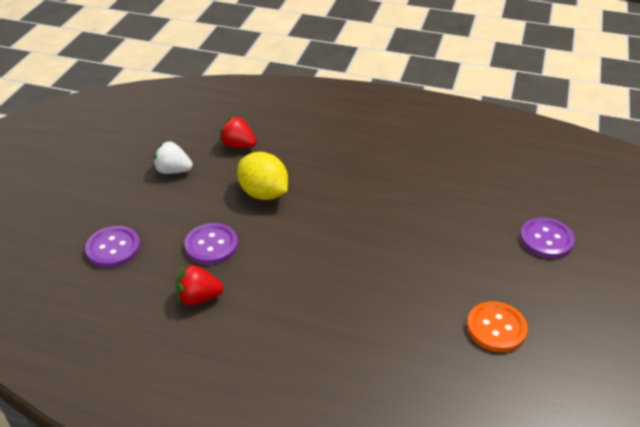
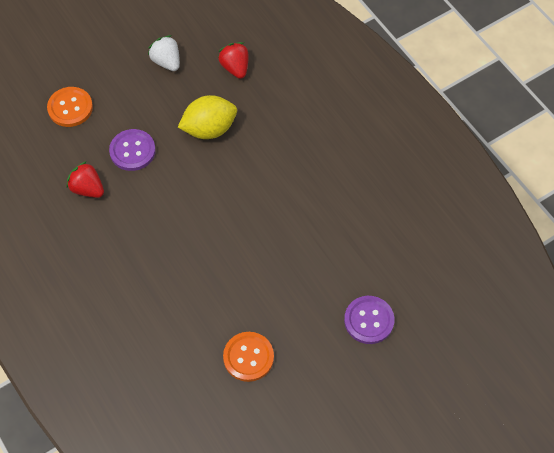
camera: 40 degrees right, 20 degrees up
purple button [85,226,140,268] -> orange button [47,87,93,127]
yellow lemon [237,152,288,200] -> yellow lemon turned 75 degrees clockwise [178,95,237,139]

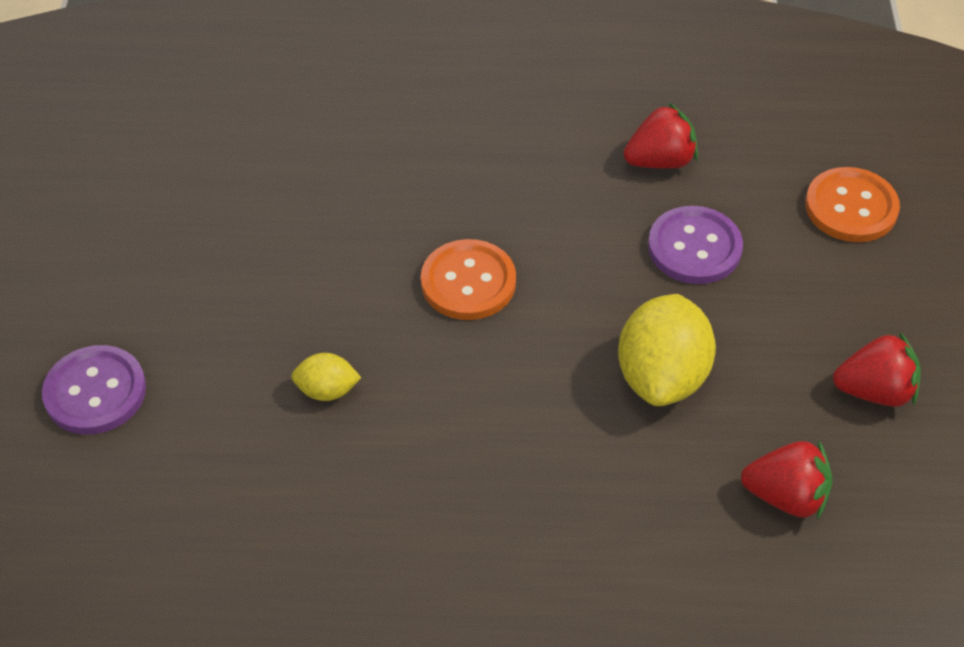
camera: 125 degrees right, 10 degrees down
white strawberry [148,35,180,71] -> red strawberry [833,331,921,407]
orange button [223,332,274,382] -> orange button moved to [421,239,516,320]
none -> yellow lemon [291,353,361,401]

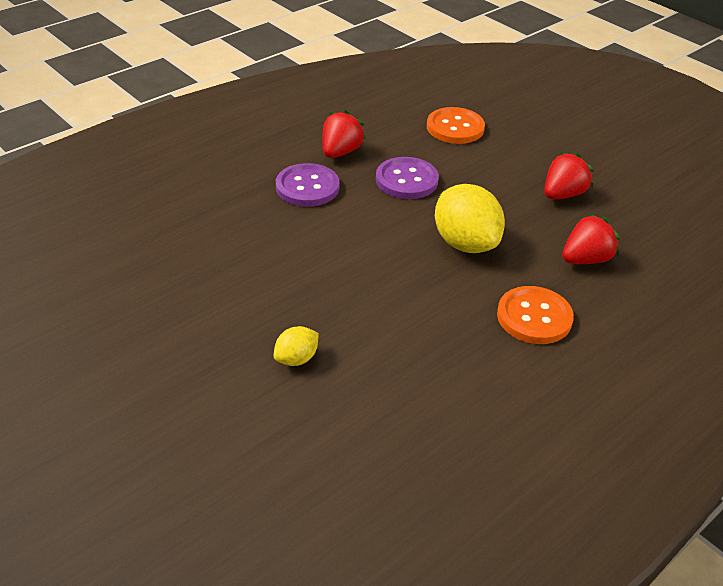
camera: 45 degrees left, 10 degrees down
purple button [42,345,146,434] -> purple button moved to [276,163,339,207]
orange button [421,239,516,320] -> orange button moved to [497,286,574,344]

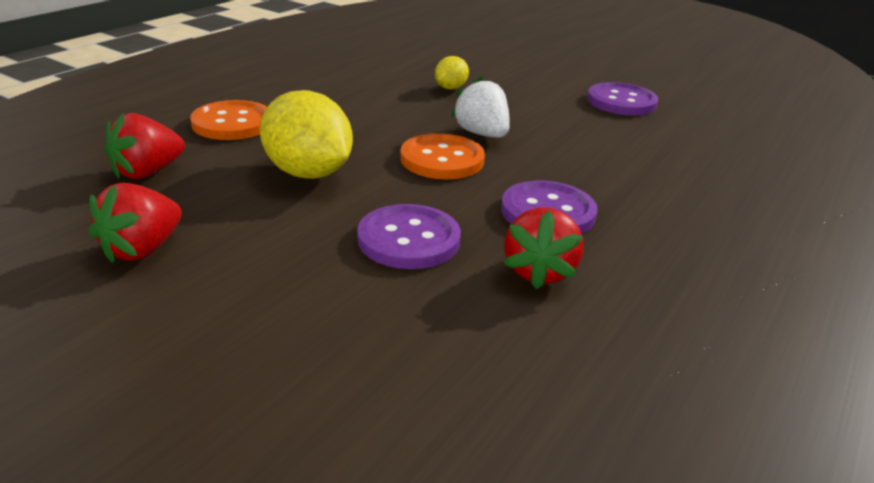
camera: 165 degrees right, 10 degrees down
orange button [427,107,485,144] -> orange button moved to [400,133,485,179]
none -> white strawberry [451,76,510,138]
none -> purple button [587,82,658,116]

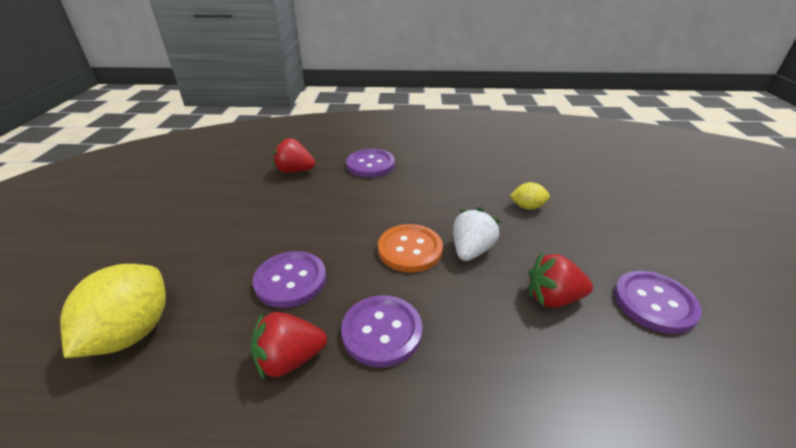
camera: 60 degrees right, 5 degrees up
red strawberry [89,182,182,263] -> red strawberry moved to [529,253,593,308]
orange button [190,100,267,140] -> purple button [346,149,395,177]
yellow lemon [260,90,353,179] -> yellow lemon moved to [60,264,166,358]

